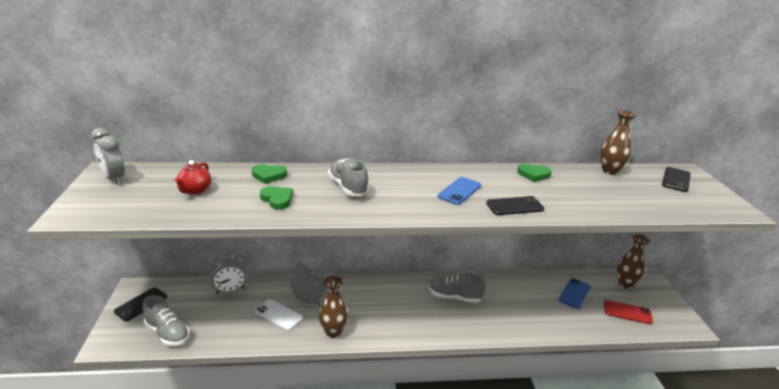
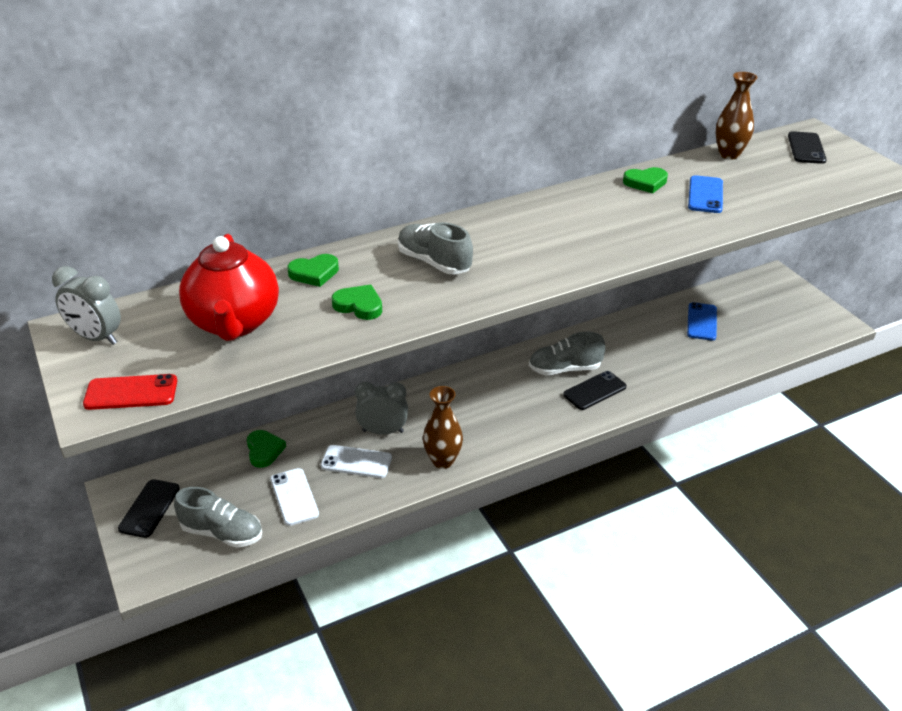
camera: 20 degrees left, 10 degrees up
red teapot [175,160,211,195] -> red teapot [179,234,279,341], size x2.01
grey clock [208,253,247,294] -> green heart [247,430,286,468]
blue phone [438,177,481,205] -> blue phone moved to [688,175,723,213]
black phone [486,196,544,215] -> black phone moved to [563,371,627,410]
red phone [604,300,653,324] -> red phone moved to [83,374,177,410]
brown vase [617,235,649,289] -> none
none -> white phone [270,468,319,526]

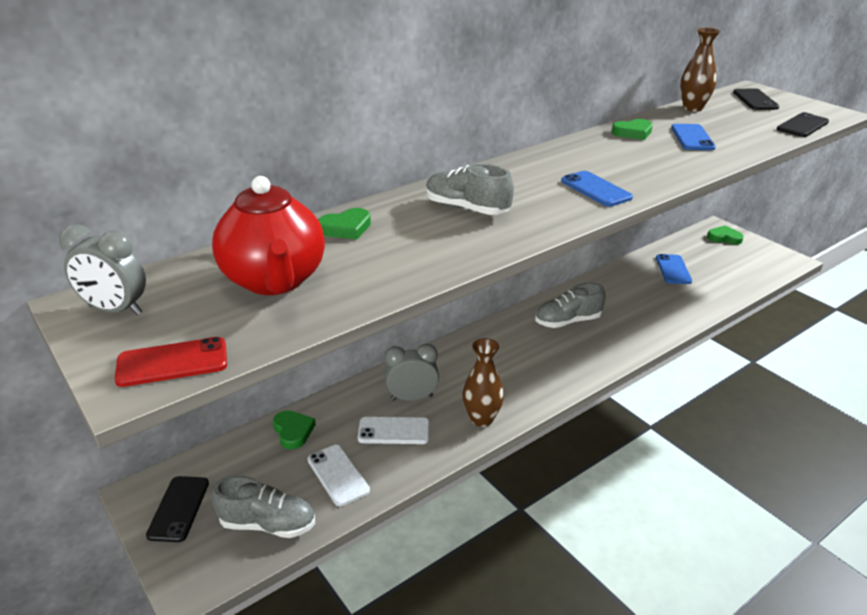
camera: 10 degrees left, 5 degrees down
green heart [332,285,382,320] -> green heart moved to [707,225,744,245]
black phone [563,371,627,410] -> black phone moved to [777,112,829,137]
none -> blue phone [561,171,633,207]

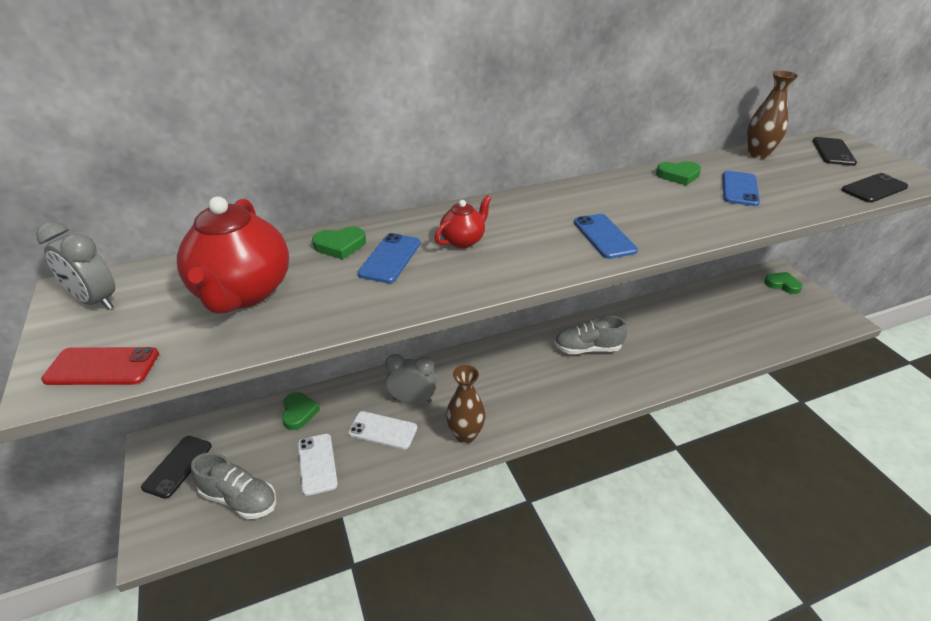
camera: 15 degrees right, 5 degrees up
grey shoe [426,164,514,215] -> red teapot [434,195,491,248]
blue phone [656,254,692,284] -> blue phone moved to [358,233,421,283]

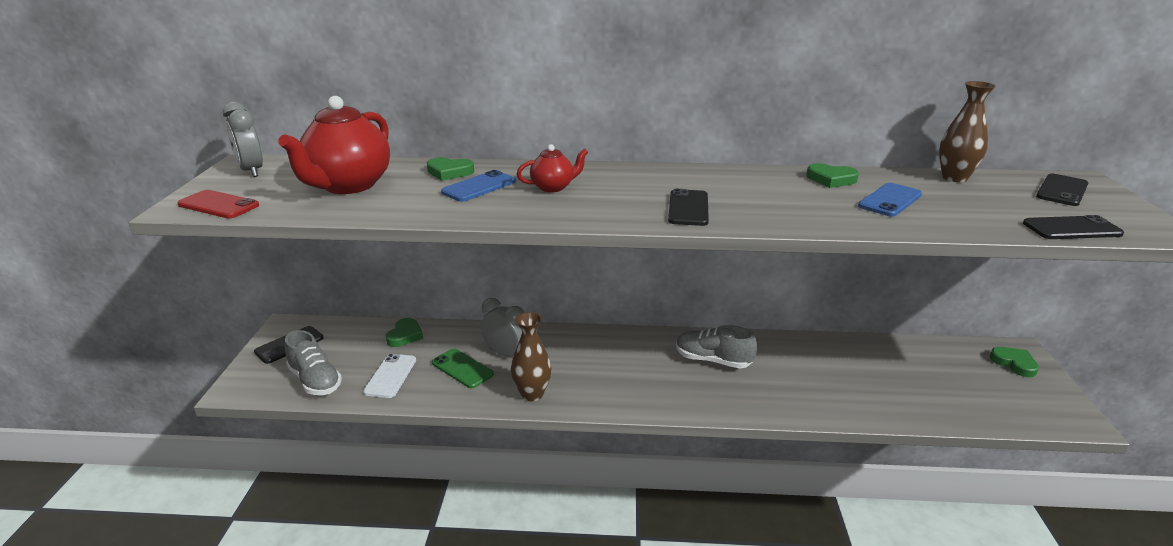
camera: 25 degrees right, 10 degrees down
white phone [348,411,417,449] -> green phone [432,348,494,388]
blue phone [574,214,638,259] -> black phone [668,189,709,226]

